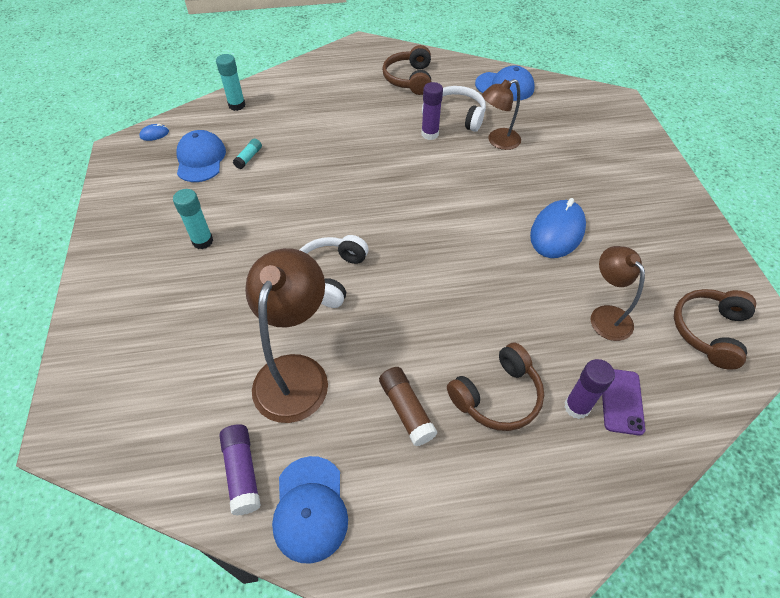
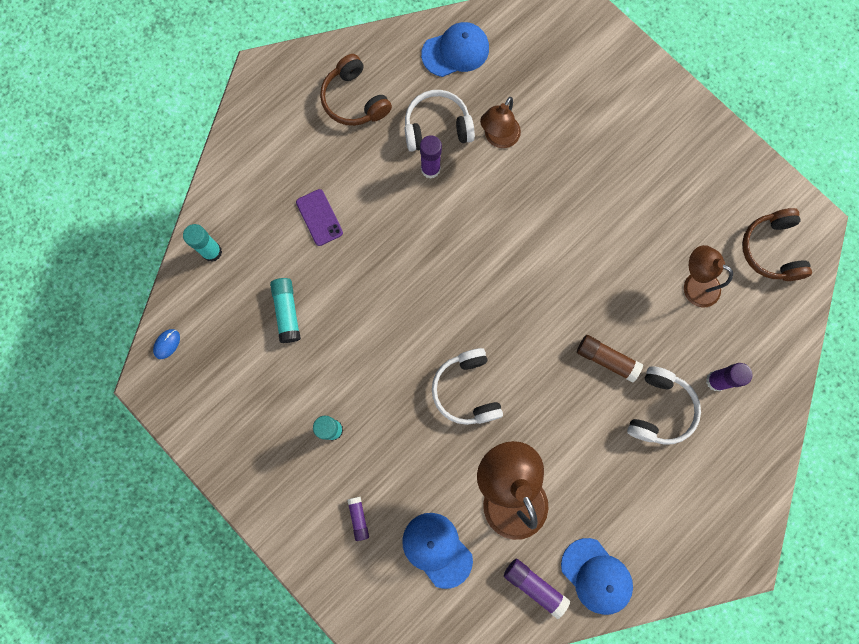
camera: 35 degrees left, 25 degrees up
blue cap [176,130,226,182] -> blue cap moved to [402,513,473,589]
turquoise glue stick [233,138,262,169] -> turquoise glue stick [270,278,301,343], size x1.58
brown glue stick [379,367,437,446] -> brown glue stick moved to [577,335,643,383]
brown headphones [447,343,544,431] -> white headphones [627,366,701,445]
blue mouse [530,198,586,258] -> none
purple phone [602,369,645,436] -> purple phone moved to [296,189,343,246]
none -> purple glue stick [347,496,369,541]

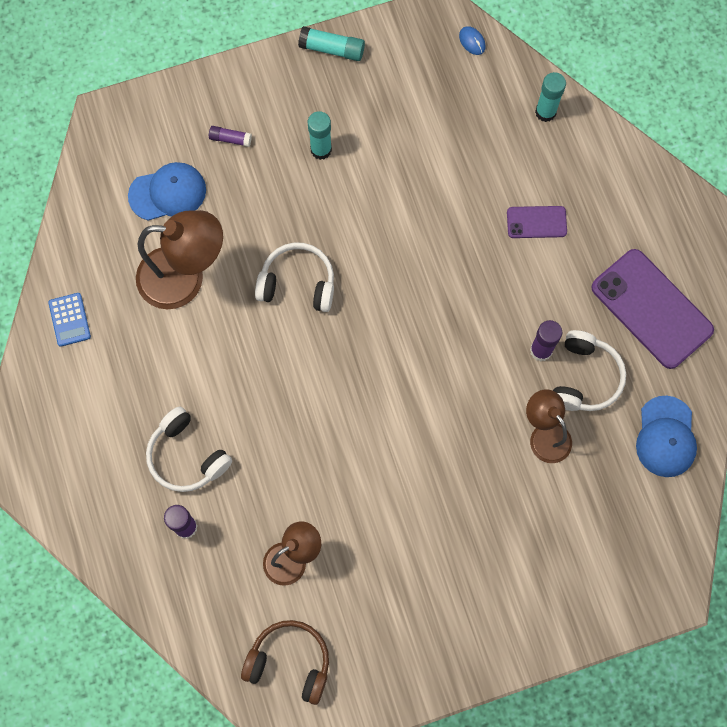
camera: 115 degrees right, 5 degrees down
turquoise glue stick [270,278,301,343] -> turquoise glue stick moved to [298,26,365,61]
brown headphones [320,54,392,126] -> purple phone [591,249,714,369]
purple glue stick [504,559,570,619] -> none
blue cap [561,538,633,615] -> blue calculator [48,293,91,347]
brown glue stick [577,335,643,383] -> none

